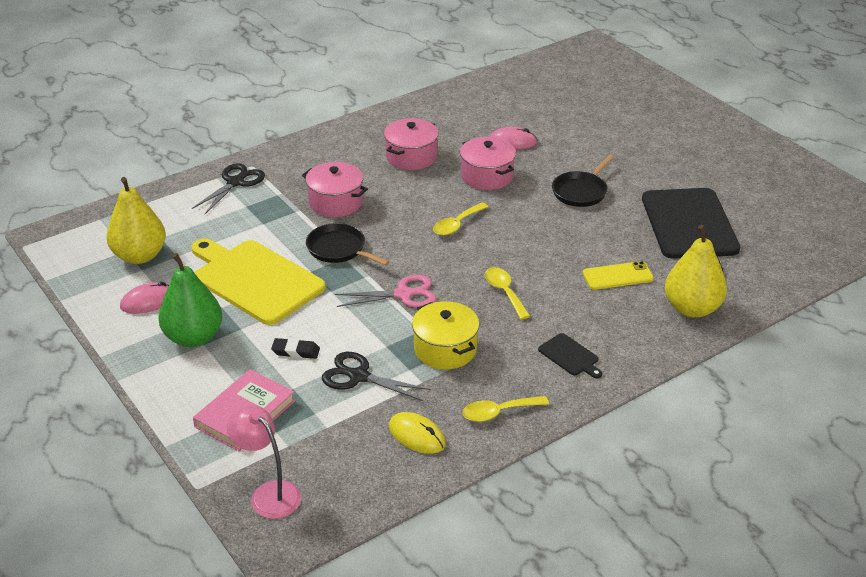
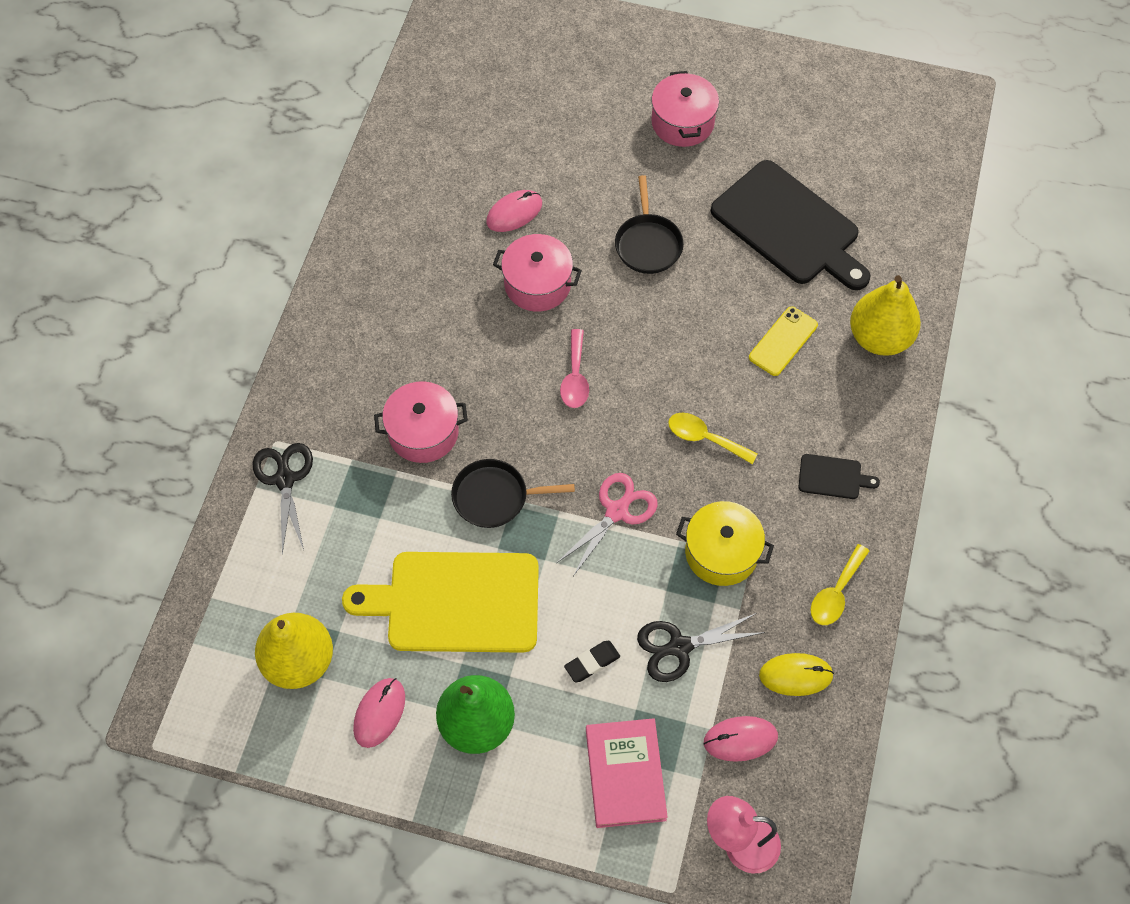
camera: 40 degrees left, 25 degrees up
pink pot [384,118,439,170] -> pink pot moved to [651,71,719,147]
yellow spoon [433,203,489,235] -> pink spoon [560,329,589,408]
none -> pink mouse [704,716,778,762]

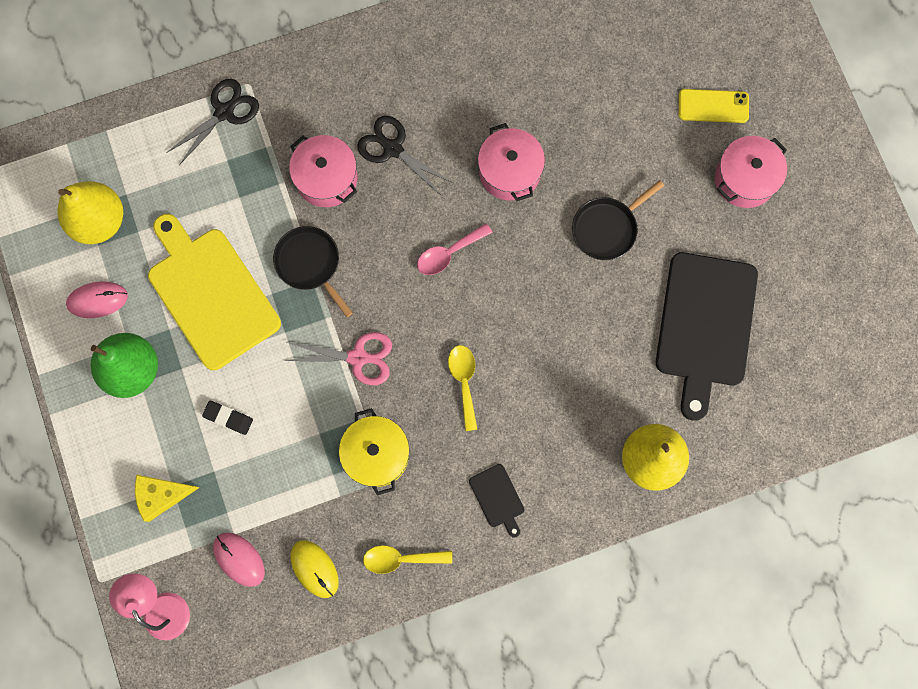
camera: 55 degrees right, 15 degrees up
pink mouse [486,190,542,232] -> none
pink book [586,718,668,828] -> yellow cheese [135,475,199,522]
black scissors [637,613,765,682] -> black scissors moved to [357,116,453,196]
yellow phone [749,306,818,376] -> yellow phone moved to [679,89,749,123]

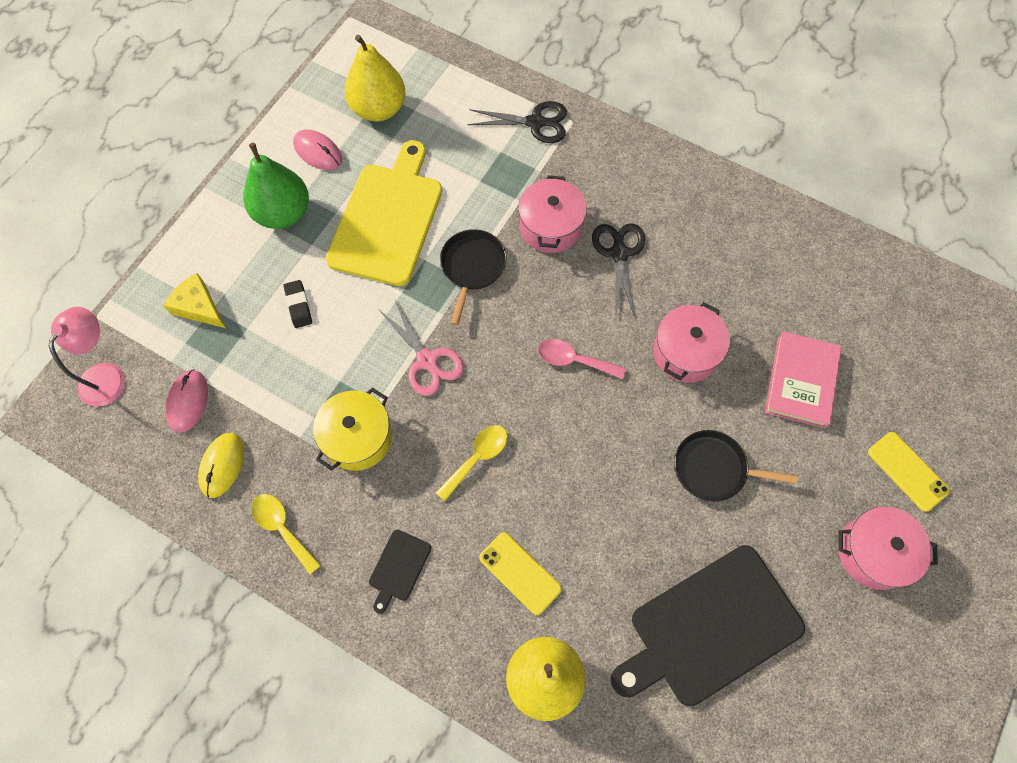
camera: 50 degrees right, 10 degrees down
none -> yellow phone [479,532,562,615]
none -> pink book [765,331,841,428]

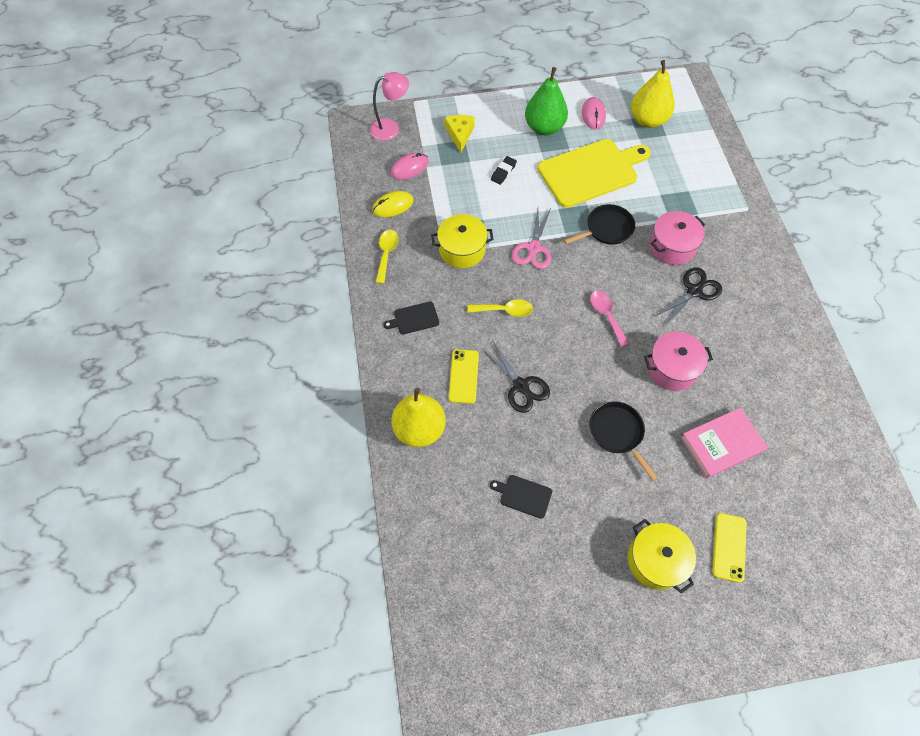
camera: 50 degrees right, 5 degrees down
black scissors [468,101,567,143] -> black scissors moved to [480,341,550,413]
black cutting board [611,545,805,706] -> black cutting board [490,475,552,519], size x0.42
pink pot [838,507,938,590] -> yellow pot [628,519,696,594]

